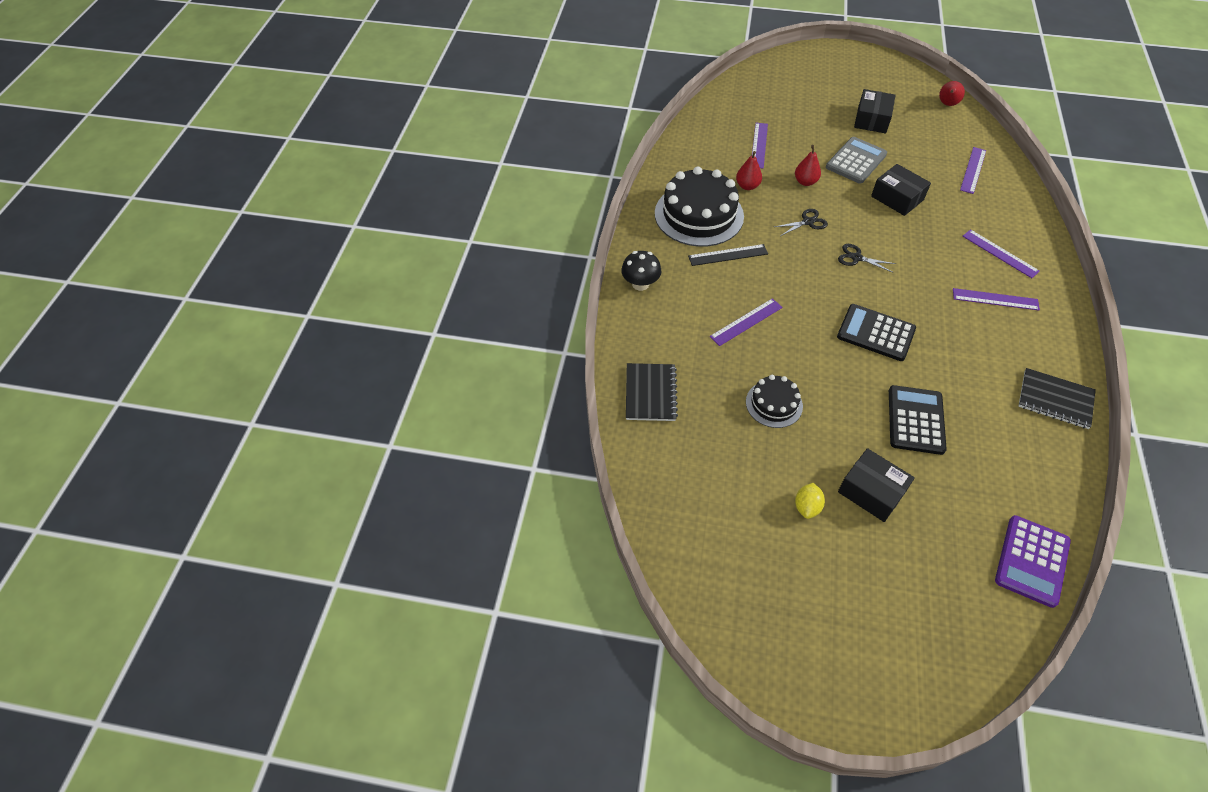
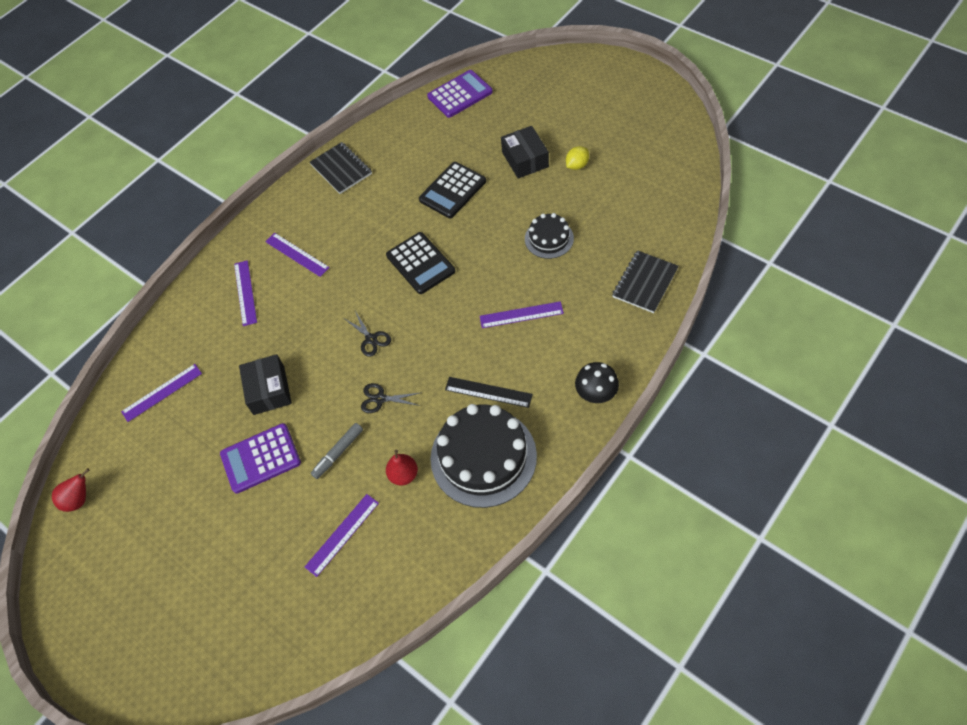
camera: 145 degrees left, 5 degrees up
red pear [795,145,821,186] -> grey marker [311,423,363,479]
grey calculator [826,137,887,184] -> purple calculator [220,423,301,494]
black box [854,89,896,133] -> none

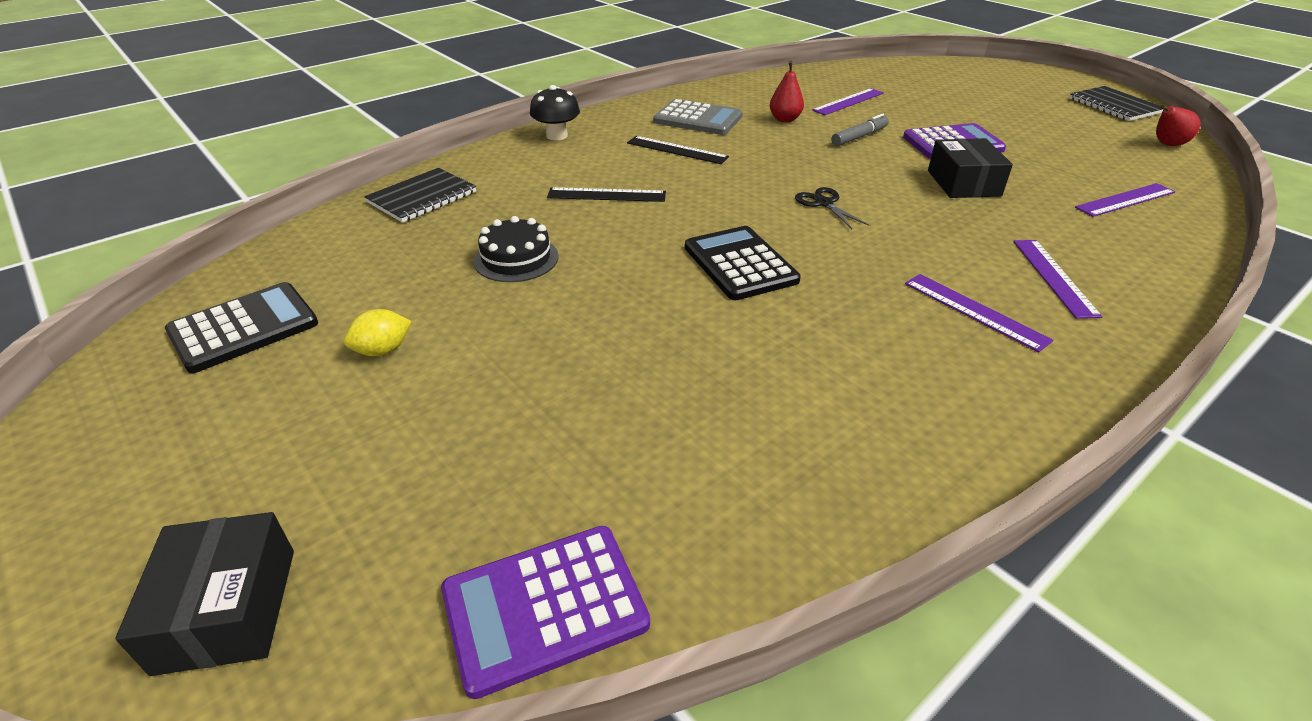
camera: 175 degrees left, 20 degrees down
black notebook [310,142,372,194] -> black notebook moved to [1069,86,1164,121]
black scissors [361,383,420,413] -> none
black calculator [419,162,486,218] -> black calculator moved to [165,282,318,373]
black cake [430,404,537,508] -> grey calculator [653,99,743,135]
purple ruler [480,301,564,328] -> black ruler [547,187,666,202]
black box [501,126,549,179] -> black box moved to [115,512,294,676]

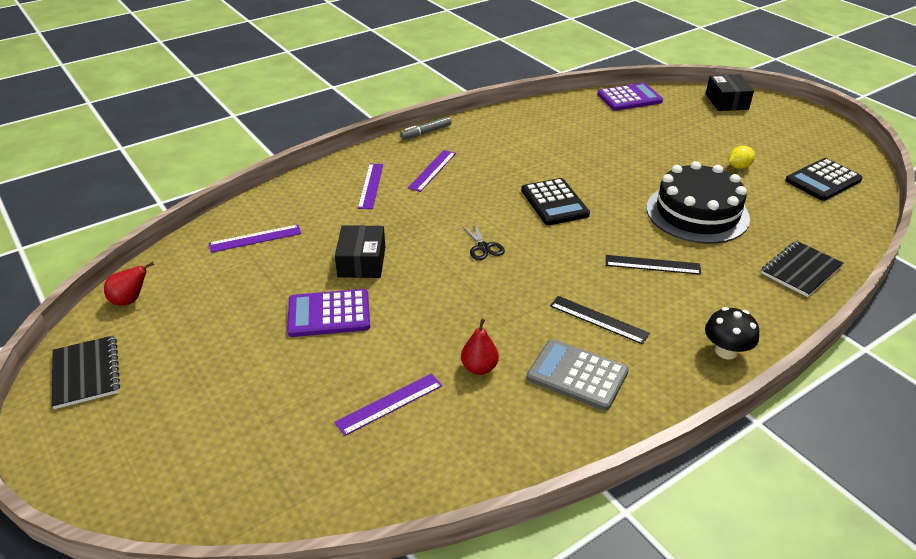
camera: 175 degrees left, 0 degrees up
black cake [474,216,558,282] -> black cake [646,161,750,244], size x1.88
grey marker [831,114,889,146] -> grey marker moved to [400,116,451,140]
purple ruler [905,274,1053,352] -> purple ruler turned 60 degrees clockwise [408,150,456,192]

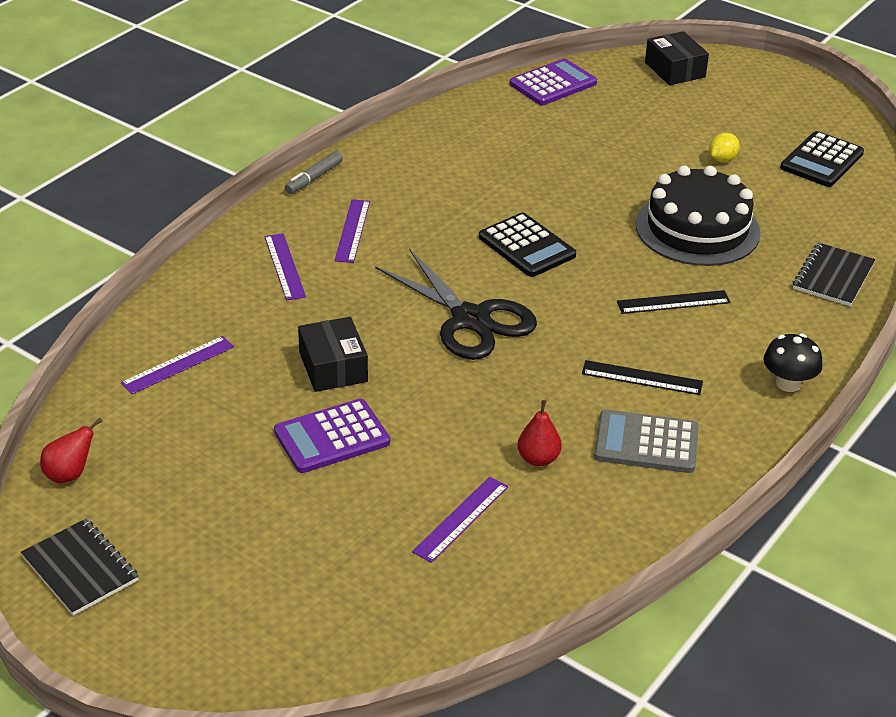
camera: 20 degrees left, 0 degrees up
black scissors [461,223,505,260] -> black scissors [375,249,537,360], size x2.31

